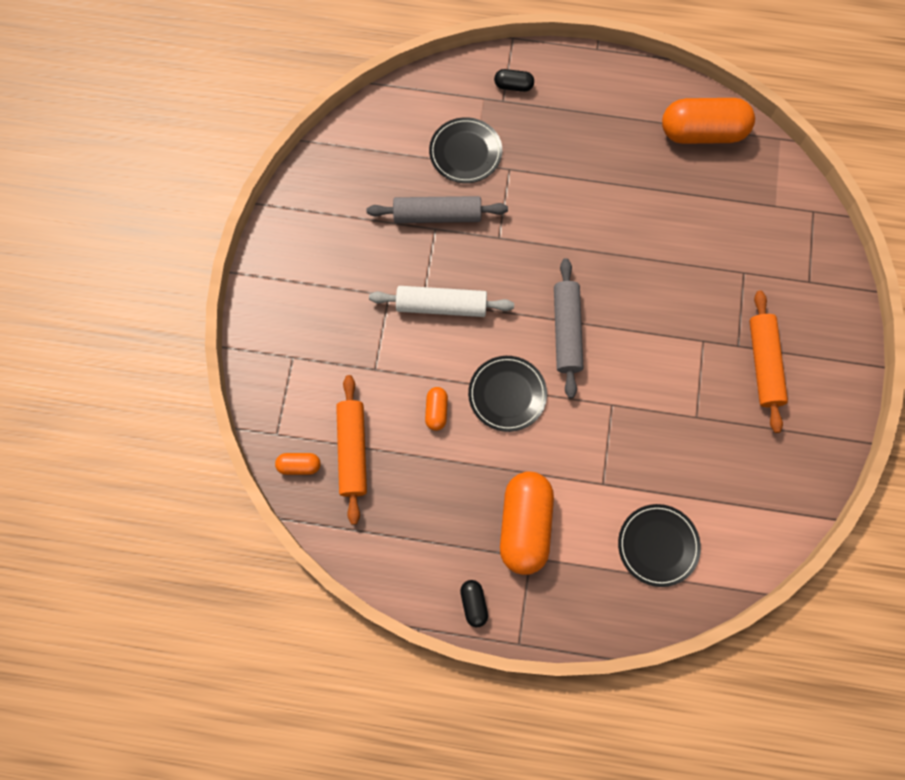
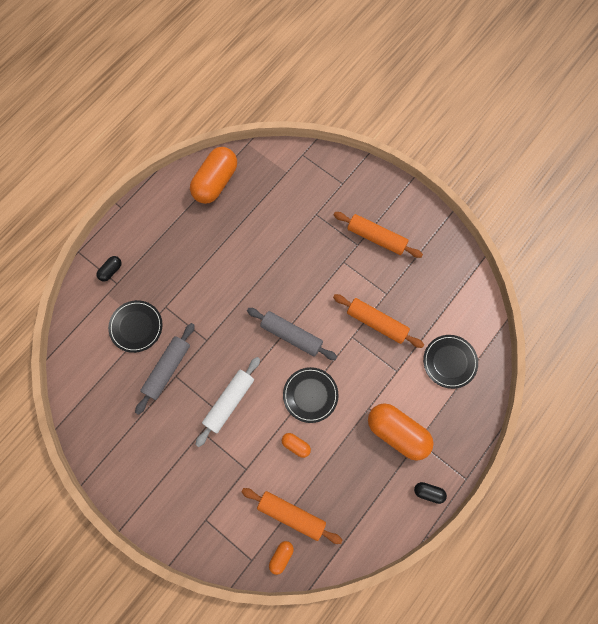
camera: 60 degrees left, 0 degrees up
none -> orange rolling pin [333,294,424,348]

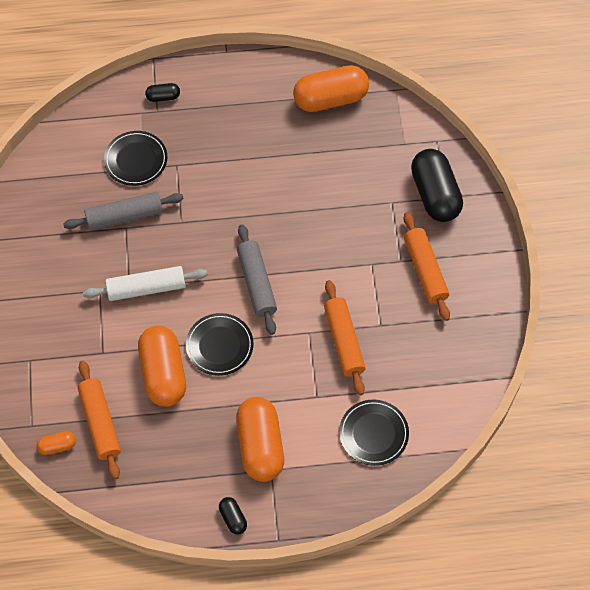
camera: 45 degrees right, 10 degrees down
orange capsule [282,433,311,458] -> orange capsule [138,326,186,407], size x2.21
none -> black capsule [411,149,463,222]

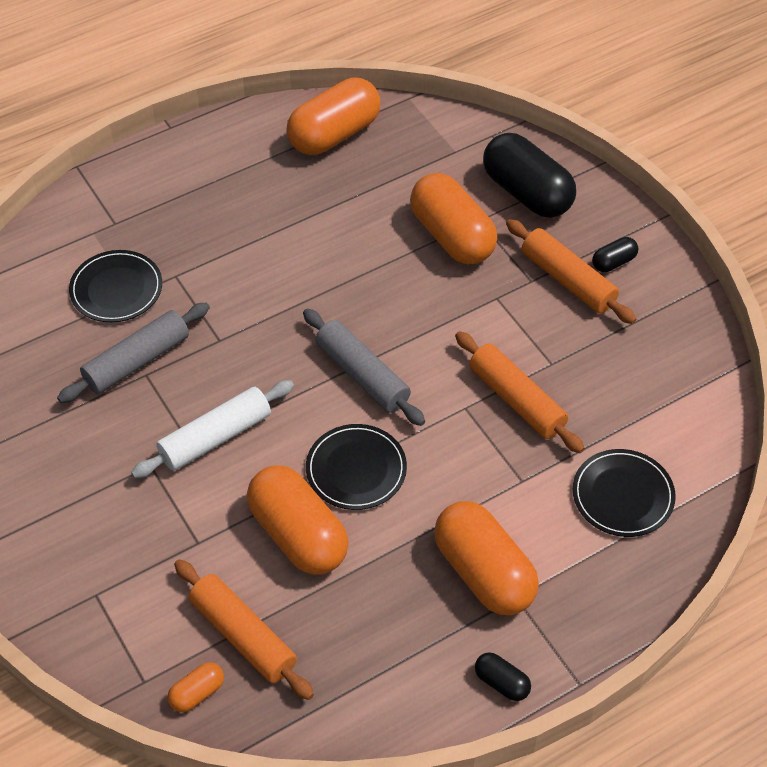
camera: 25 degrees left, 10 degrees down
black capsule [145,83,180,102] -> black capsule moved to [592,237,638,272]
none -> orange capsule [410,173,497,265]

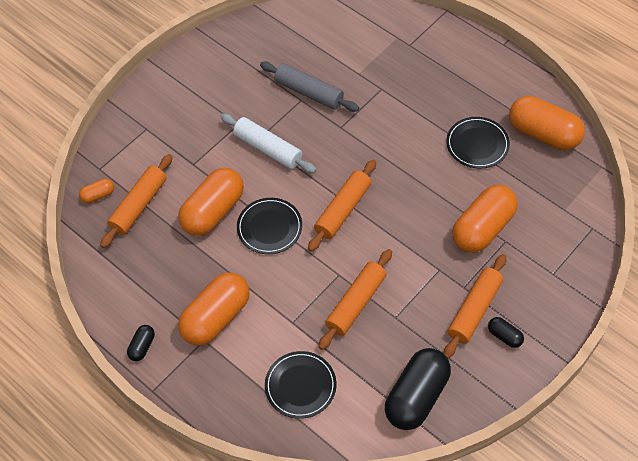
camera: 75 degrees right, 5 degrees up
black plate [69,250,162,322] -> black plate moved to [446,117,510,169]
orange capsule [167,662,224,712] -> orange capsule turned 60 degrees counterclockwise [79,179,114,203]
grey rolling pin [303,309,425,426] -> orange rolling pin [308,159,376,252]
black capsule [483,133,576,218] -> black capsule moved to [385,348,451,430]

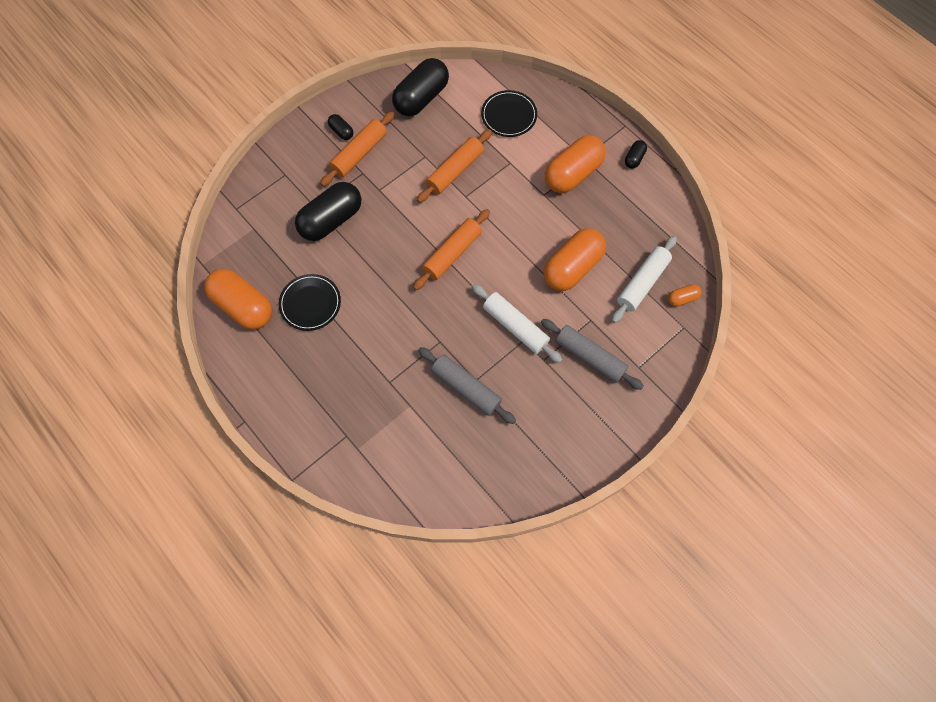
camera: 175 degrees left, 10 degrees up
orange rolling pin [100,154,173,248] -> white rolling pin [612,236,677,323]
black plate [237,198,302,254] -> none
orange capsule [452,185,518,253] -> black capsule [295,182,361,241]
none -> grey rolling pin [541,319,644,390]

